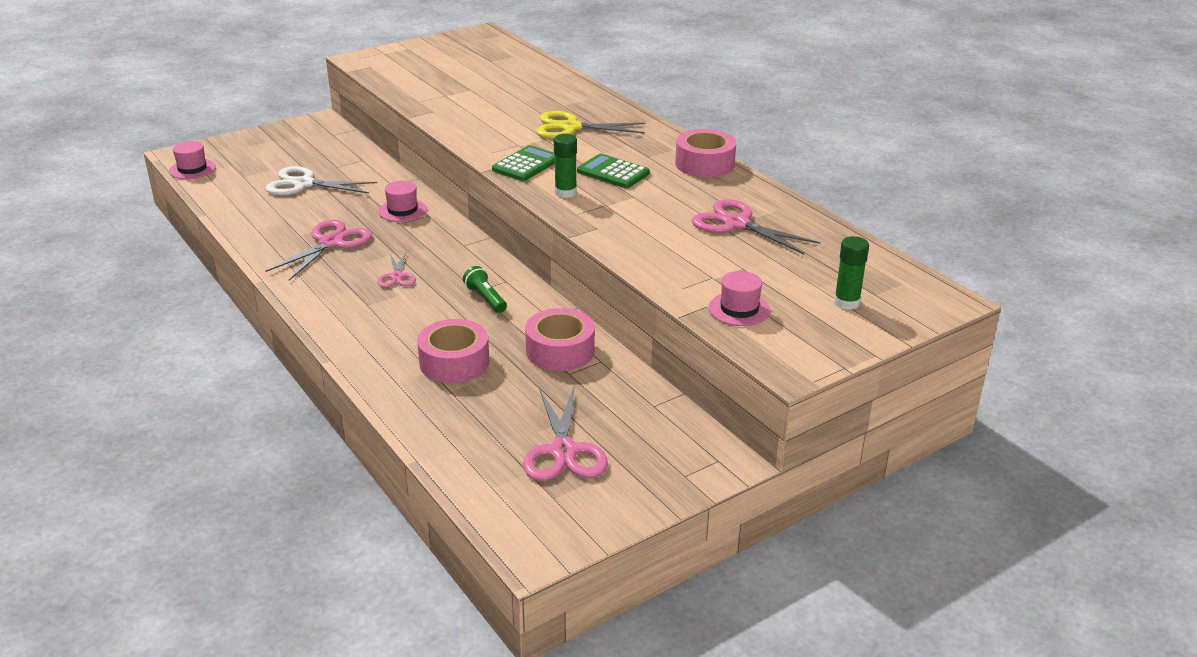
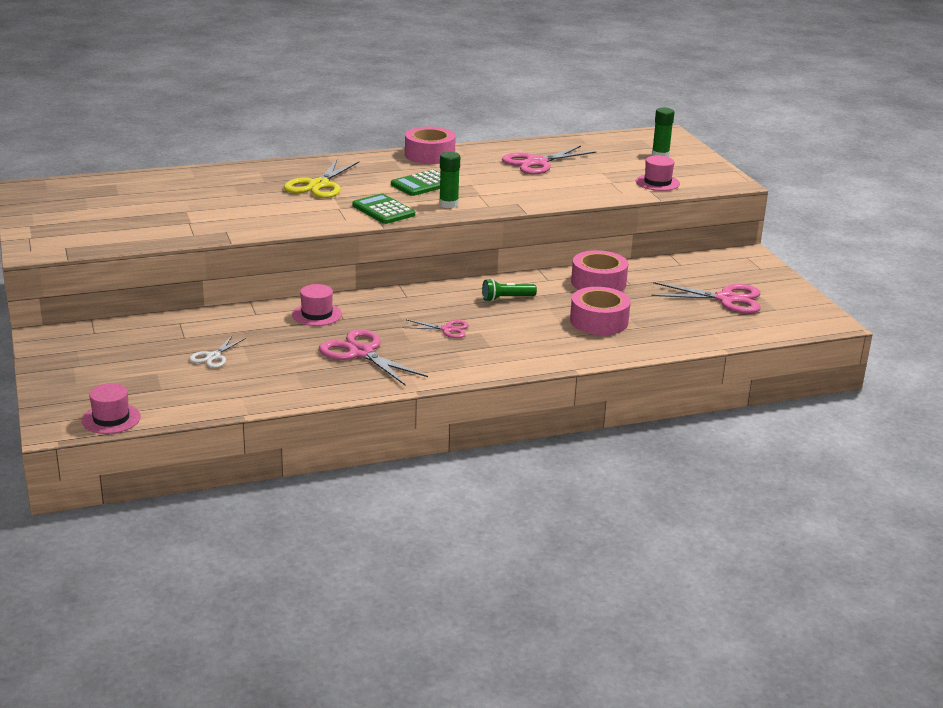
camera: 75 degrees left, 5 degrees down
white scissors [266,166,377,195] -> white scissors [189,335,246,368], size x0.56

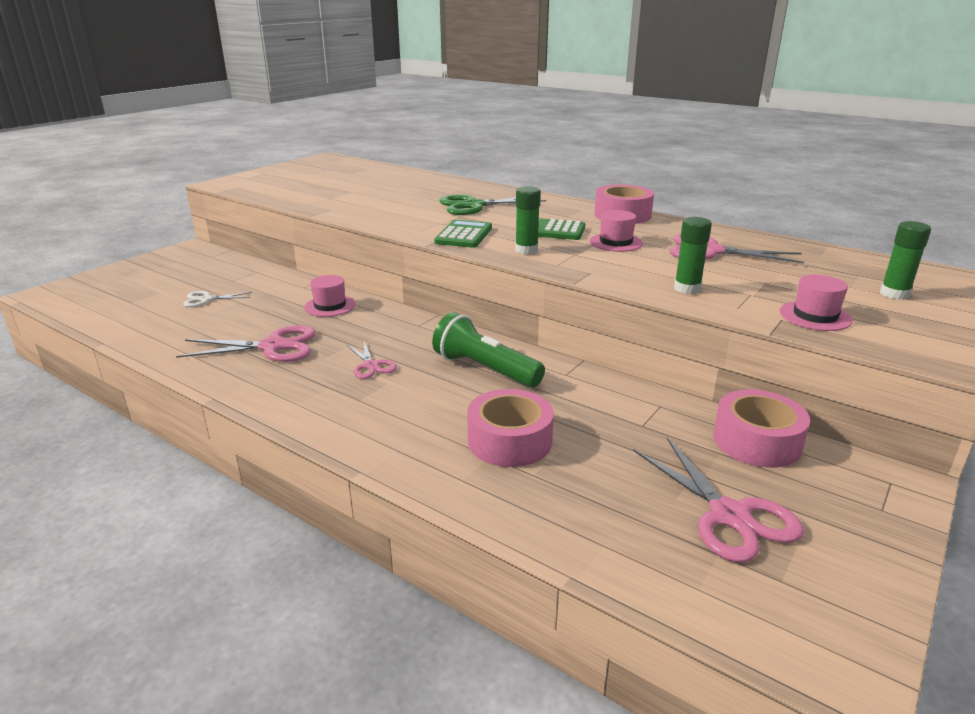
camera: 55 degrees right, 0 degrees up
pink hat [82,383,141,434] -> pink hat moved to [589,210,643,252]
yellow scissors [284,160,360,198] -> green scissors [439,195,546,215]
pink scissors [319,329,428,386] -> pink scissors turned 75 degrees clockwise [176,325,316,362]
green flashlight [482,279,537,302] -> green flashlight [432,312,545,387], size x1.71
pink tape [571,250,628,291] -> pink tape moved to [713,389,810,468]
none -> green glue stick [674,217,712,294]

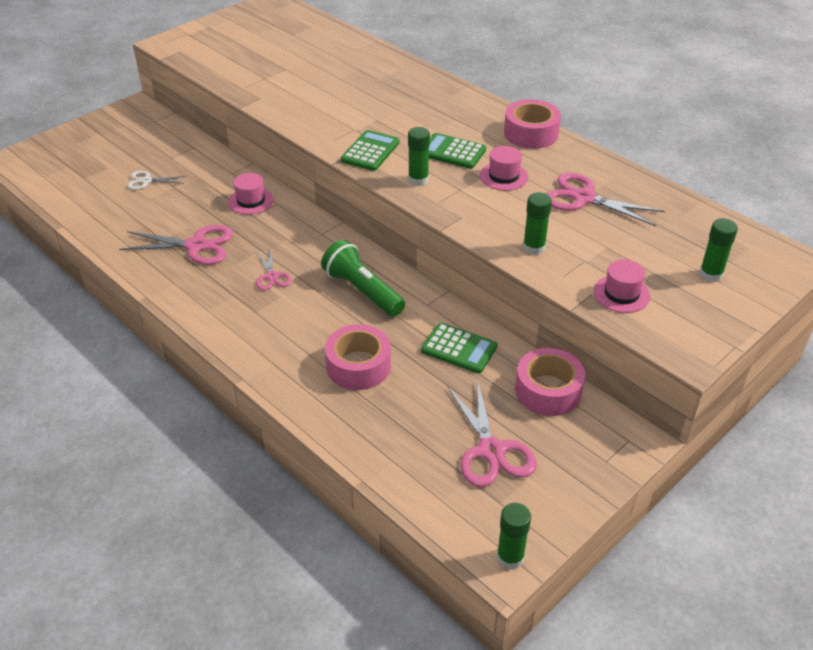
camera: 10 degrees right, 15 degrees up
green scissors [439,195,546,215] -> none
none -> green calculator [421,323,498,373]
none -> green glue stick [497,503,531,570]

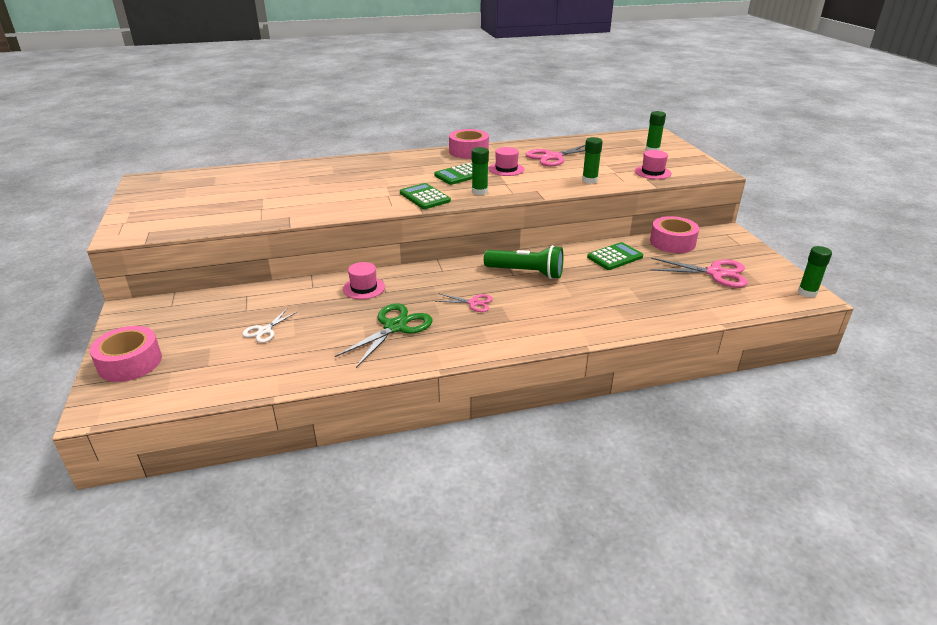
camera: 60 degrees left, 10 degrees down
pink scissors [119,225,233,265] -> green scissors [335,303,432,368]
green flashlight [321,240,405,317] -> green flashlight turned 150 degrees counterclockwise [484,245,563,279]
pink tape [325,324,391,390] -> pink tape moved to [90,326,162,382]

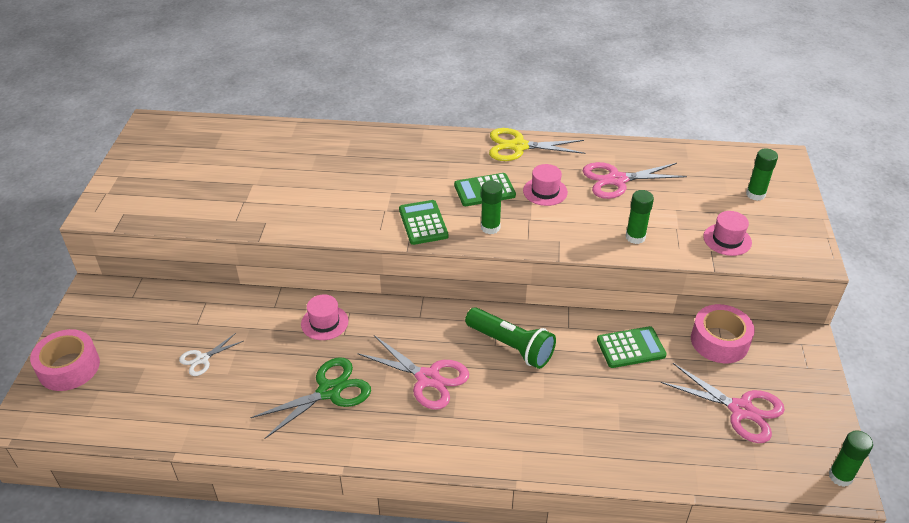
camera: 20 degrees right, 10 degrees up
pink scissors [435,293,493,312] -> pink scissors [357,335,469,410], size x1.78
pink tape [449,129,489,159] -> yellow scissors [489,128,586,161]

